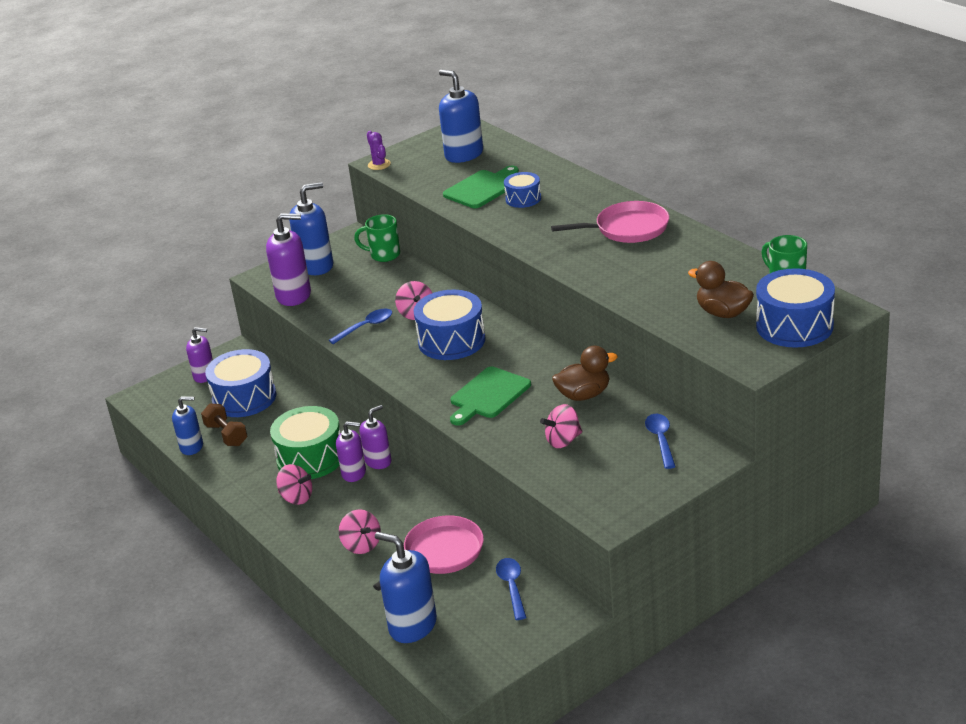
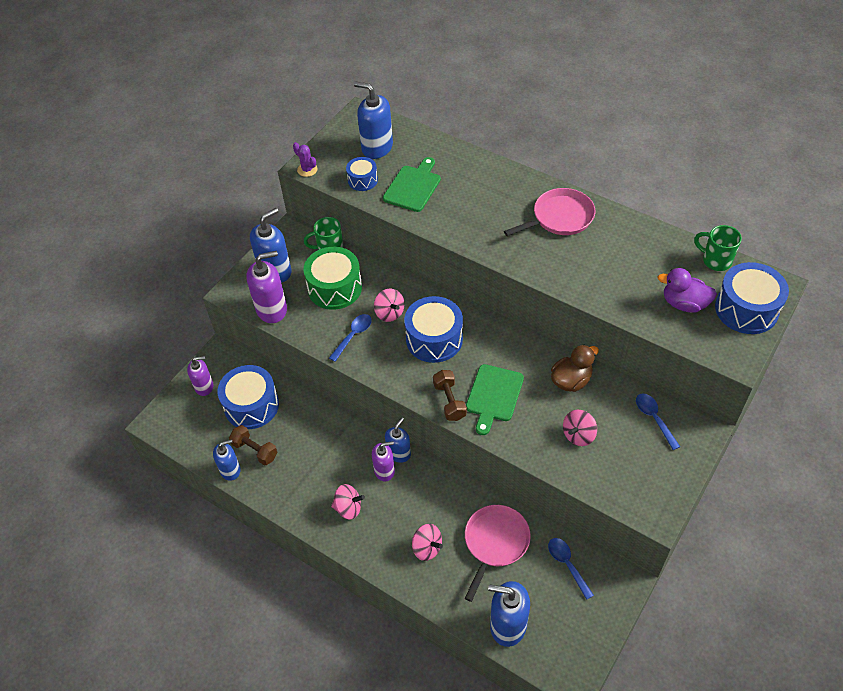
camera: 20 degrees left, 20 degrees up
green drum [270,406,341,479] -> green drum moved to [303,247,362,310]
purple soap dispenser [360,405,391,469] -> blue soap dispenser [385,417,411,463]
blue drum [504,172,541,208] -> blue drum moved to [346,157,378,191]
brown duck [688,261,754,318] -> purple duck [657,268,717,313]
none -> brown dumbbell [433,370,467,421]

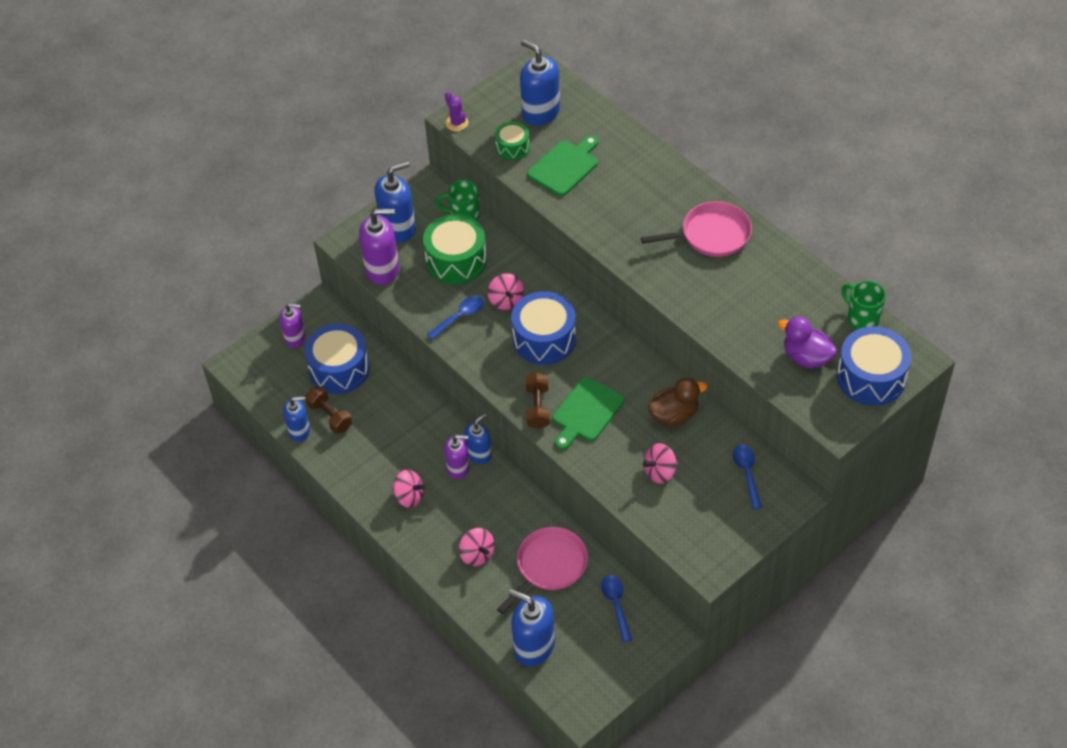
camera: 15 degrees right, 0 degrees up
blue drum [346,157,378,191] -> green drum [495,122,530,160]

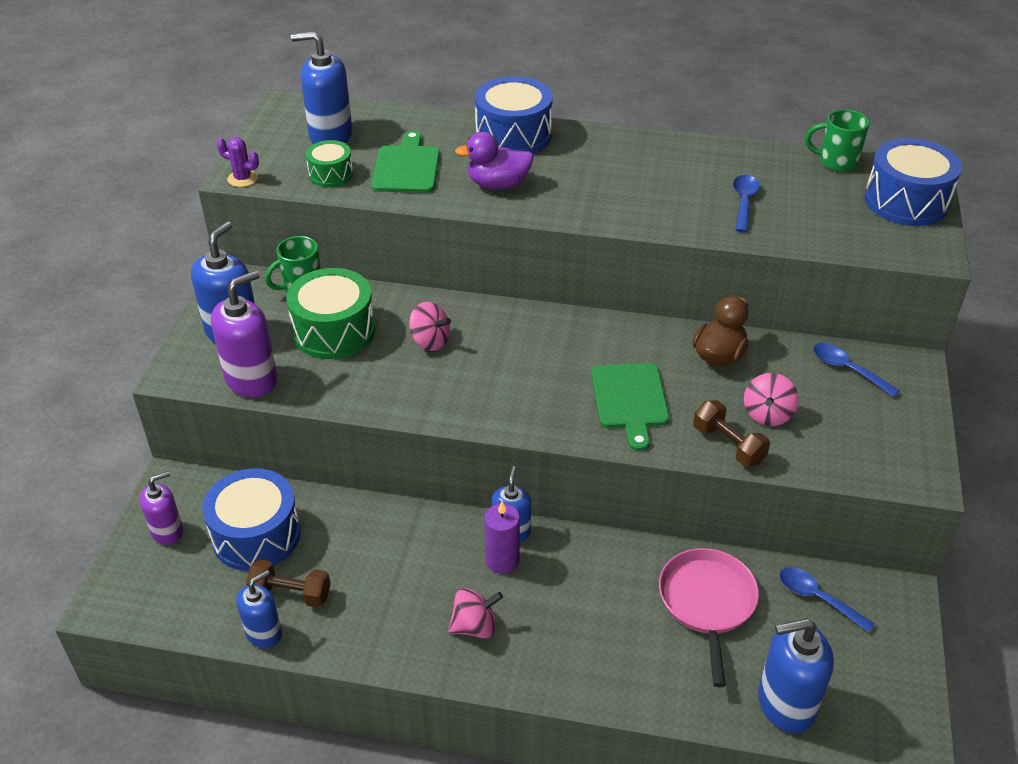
camera: 40 degrees left, 10 degrees down
blue spoon [426,296,484,340] -> blue spoon moved to [733,175,760,233]
purple soap dispenser [444,435,469,479] -> purple candle [485,501,520,574]
pink spinning top [459,528,494,566] -> none
blue drum [511,291,576,365] -> blue drum moved to [475,76,553,154]
brown dumbbell [526,372,550,429] -> brown dumbbell moved to [693,400,770,467]
pink pan [641,201,752,257] -> none
purple duck [778,316,837,368] -> purple duck moved to [455,132,534,189]

